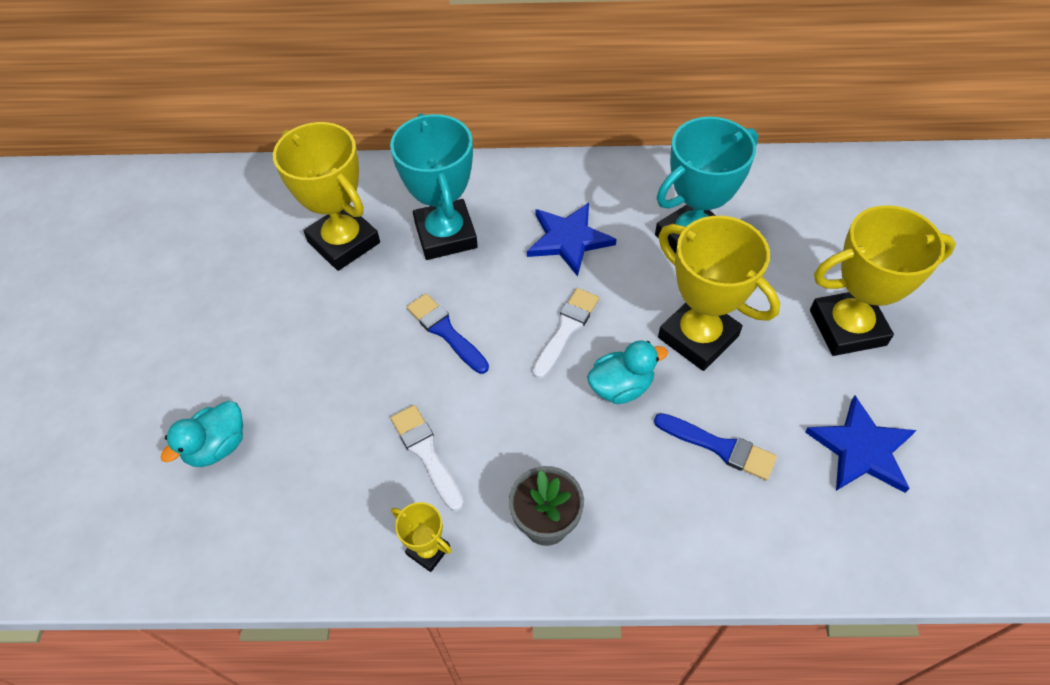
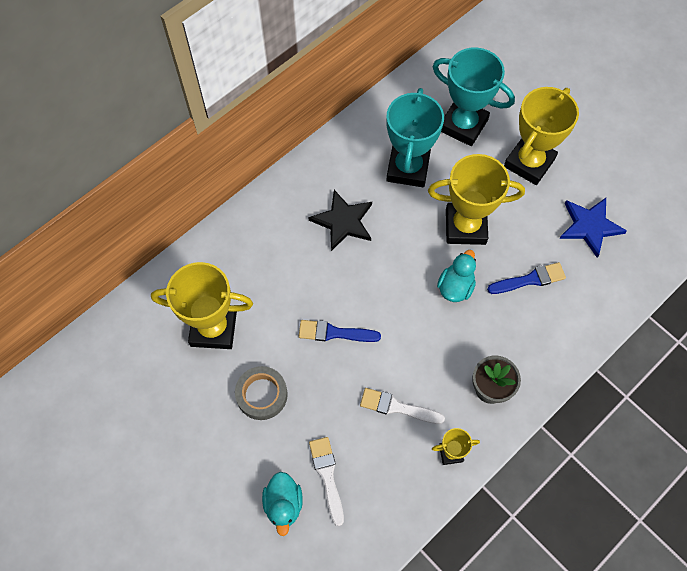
camera: 45 degrees left, 10 degrees up
turquoise trophy [390,113,478,260] -> turquoise trophy moved to [432,47,515,146]
blue star [527,203,616,276] -> black star [308,190,372,251]
white brush [533,288,599,379] -> white brush moved to [309,437,344,526]
none -> grey tape [235,366,288,420]

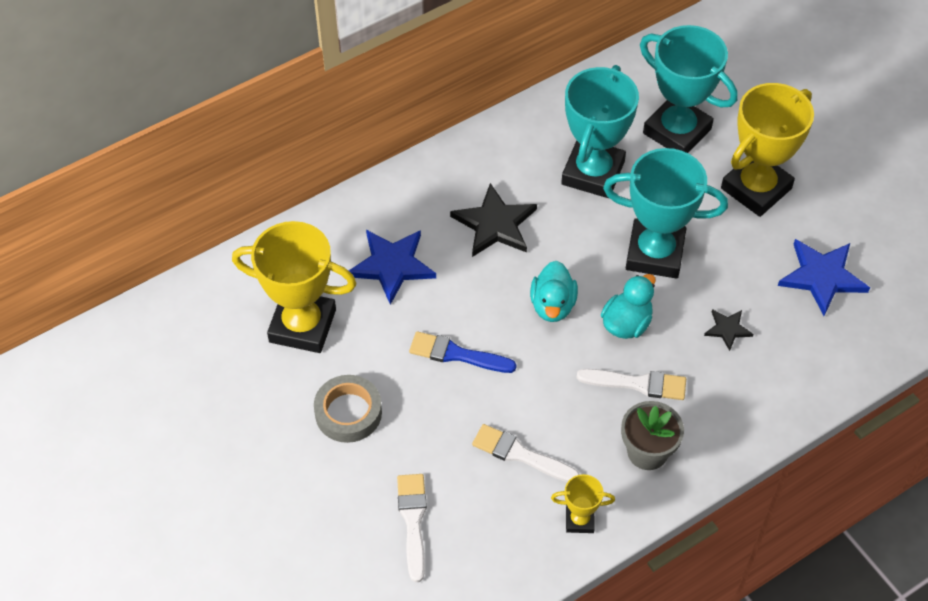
camera: 10 degrees right, 10 degrees down
turquoise duck [262,472,303,536] -> turquoise duck moved to [530,261,578,322]
yellow trophy [428,154,525,245] -> turquoise trophy [603,148,728,278]
blue brush [487,262,566,294] -> black star [704,309,754,351]
none -> blue star [349,230,436,305]
none -> white brush [577,369,686,400]

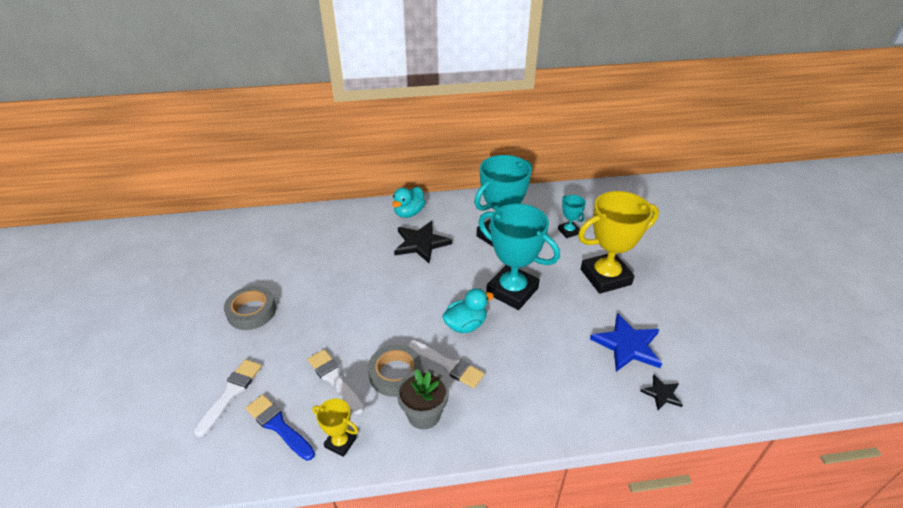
camera: 25 degrees right, 15 degrees down
yellow trophy [232,221,357,353] -> none
blue star [349,230,436,305] -> none
blue brush [409,331,517,373] -> blue brush moved to [246,395,315,461]
turquoise duck [530,261,578,322] -> turquoise duck moved to [392,187,425,218]
turquoise trophy [640,25,737,153] -> turquoise trophy [558,195,586,238], size x0.47
black star [704,309,754,351] -> black star moved to [640,375,683,410]
none -> grey tape [368,344,422,397]

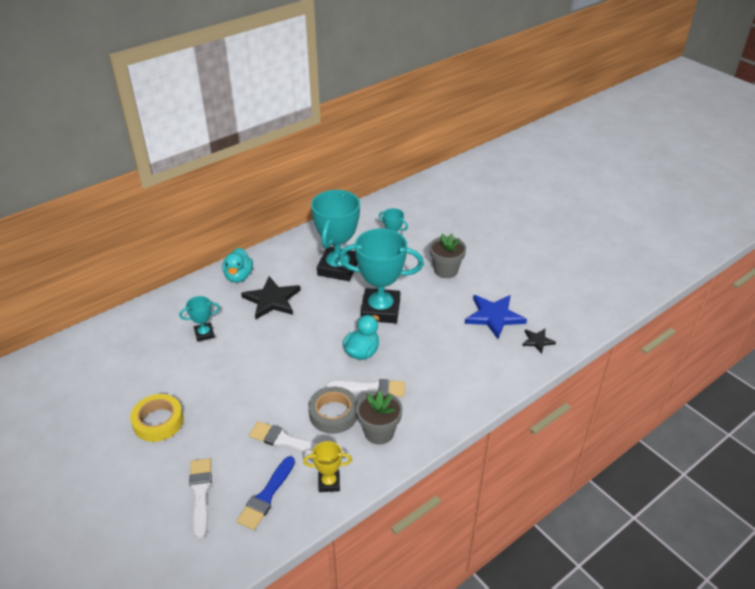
camera: 30 degrees left, 0 degrees up
grey tape [224,286,276,330] -> yellow tape [130,394,184,442]
blue brush [246,395,315,461] -> blue brush turned 75 degrees counterclockwise [236,456,295,530]
yellow trophy [578,191,659,294] -> grey flower pot [429,234,466,278]
none -> turquoise trophy [179,296,220,342]

